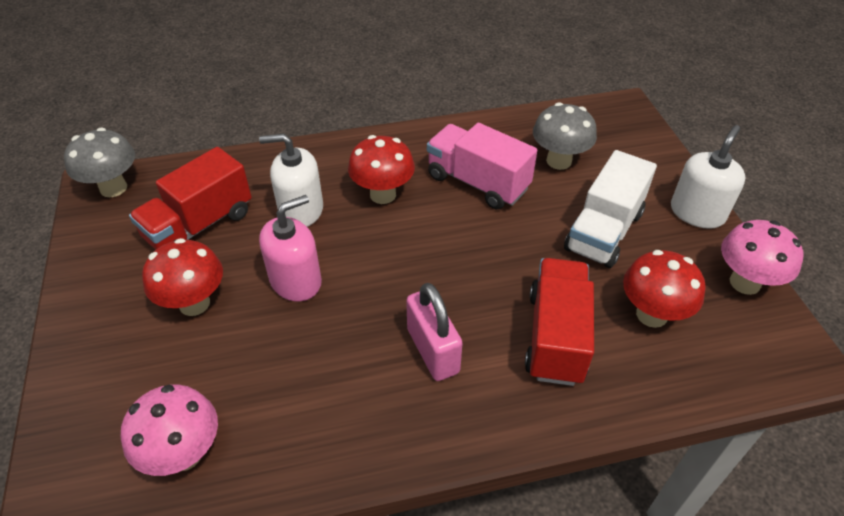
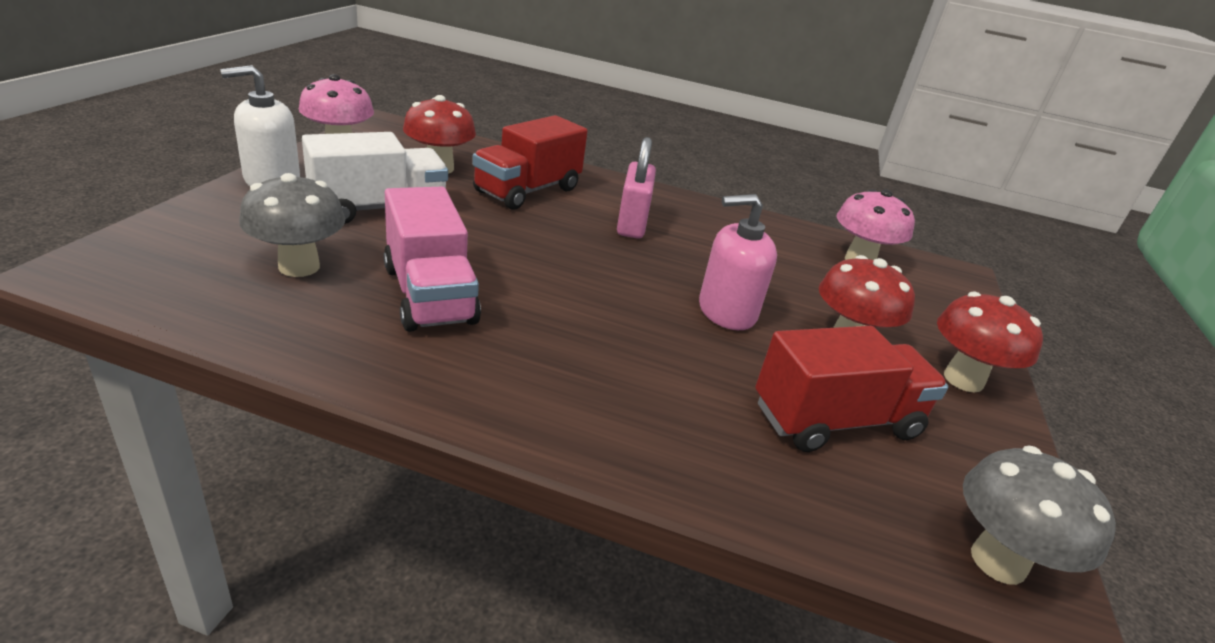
camera: 155 degrees left, 15 degrees down
white soap dispenser [259,134,323,227] -> none
red mushroom [348,135,415,204] -> red mushroom moved to [937,292,1043,393]

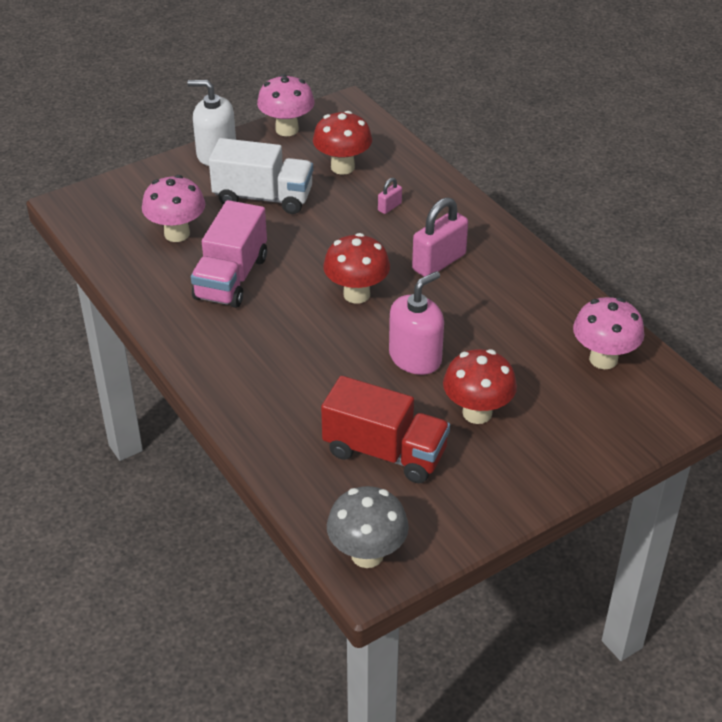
camera: 45 degrees right, 10 degrees up
grey mushroom [239,173,346,277] -> pink mushroom [142,175,205,242]
red truck [472,115,588,210] -> pink padlock [378,178,402,214]
pink soap dispenser [699,194,777,330] -> pink soap dispenser turned 105 degrees clockwise [389,271,444,375]
red mushroom [937,292,1043,393] -> red mushroom moved to [323,233,390,304]

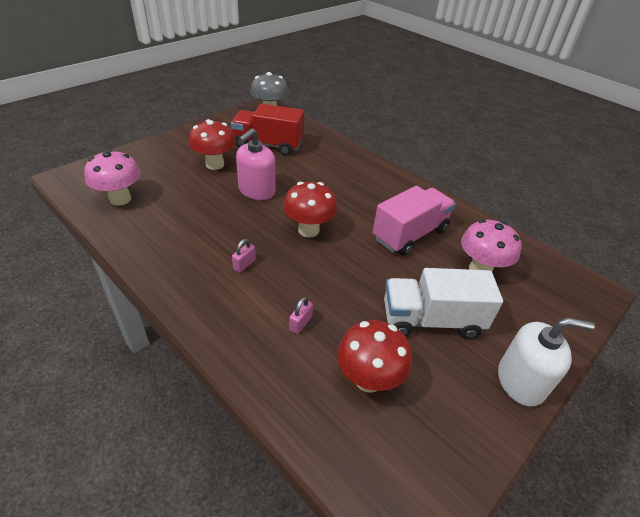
camera: 165 degrees right, 0 degrees up
pink truck [191,200,267,308] -> pink truck turned 45 degrees clockwise [373,186,456,256]
pink mushroom [257,74,315,136] -> none
pink padlock [412,197,468,277] -> pink padlock [232,239,256,273], size x0.47

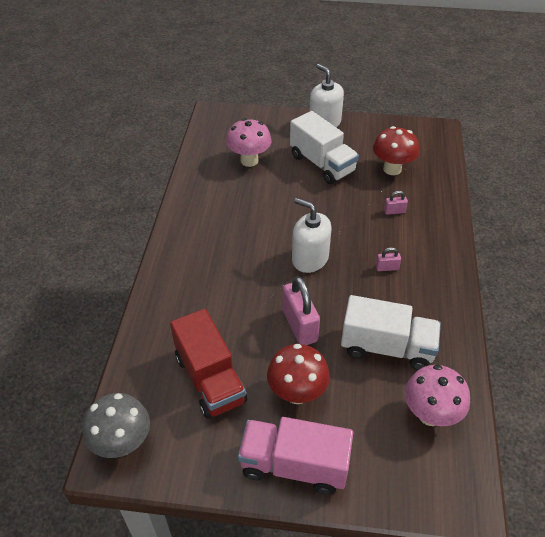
camera: 125 degrees left, 5 degrees up
pink soap dispenser [236,128,276,200] -> pink padlock [282,276,320,345]
red mushroom [283,182,337,237] -> white soap dispenser [292,198,332,273]
pink truck [373,186,456,256] -> pink truck moved to [238,417,353,495]
none -> white truck [341,295,441,370]

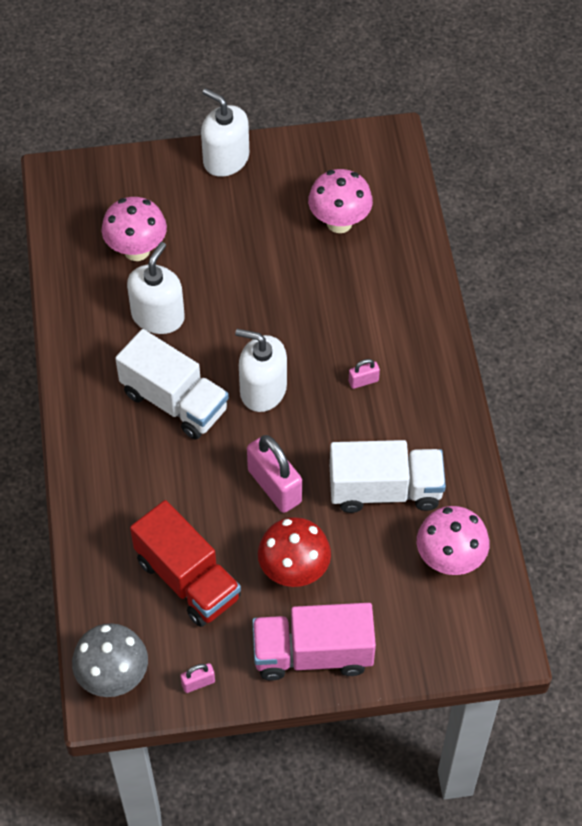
camera: 15 degrees left, 10 degrees up
white truck [290,111,359,184] -> white truck moved to [115,329,229,440]
red mushroom [373,126,419,175] -> pink mushroom [308,169,373,233]
pink padlock [384,191,408,215] -> pink padlock moved to [180,663,215,693]
none -> white soap dispenser [127,242,185,334]

